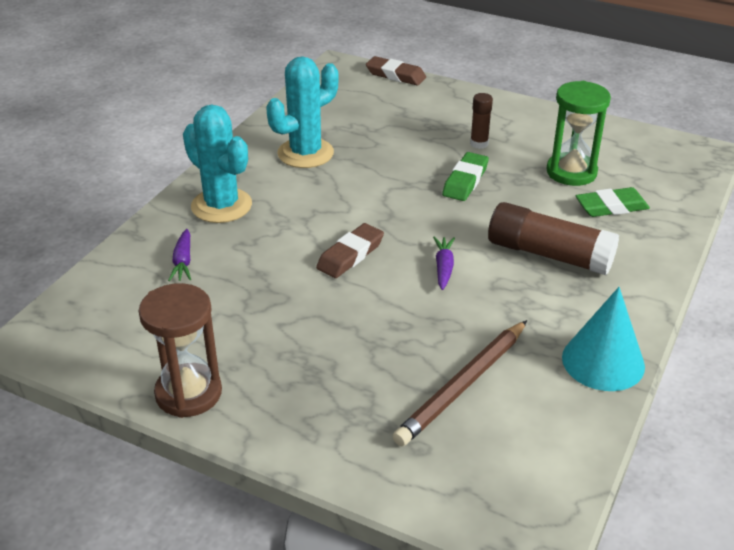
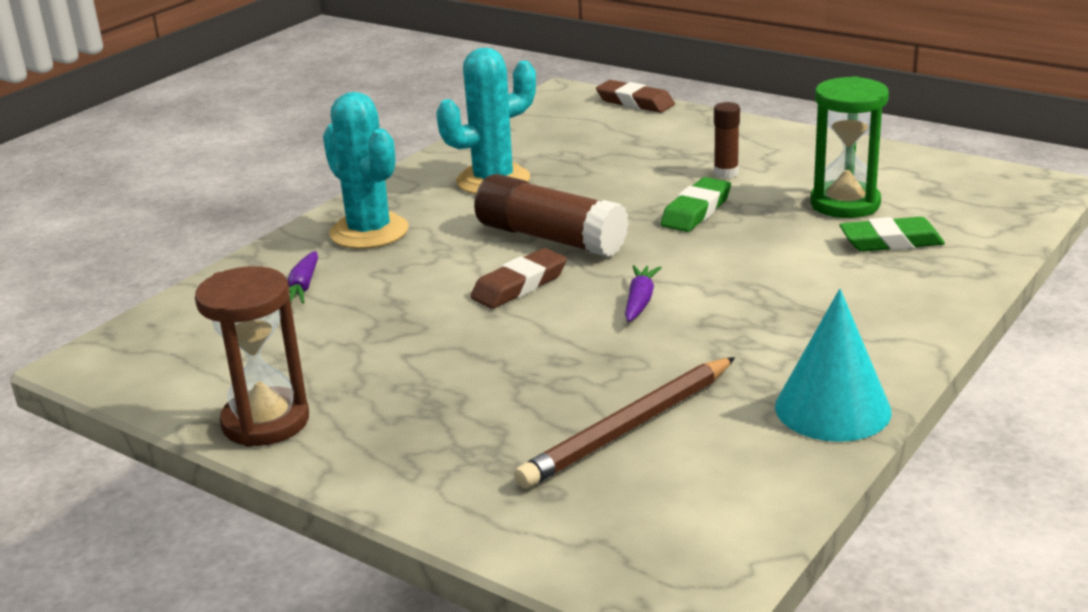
camera: 10 degrees right, 10 degrees down
brown glue stick [488,202,619,276] -> brown glue stick moved to [474,174,629,257]

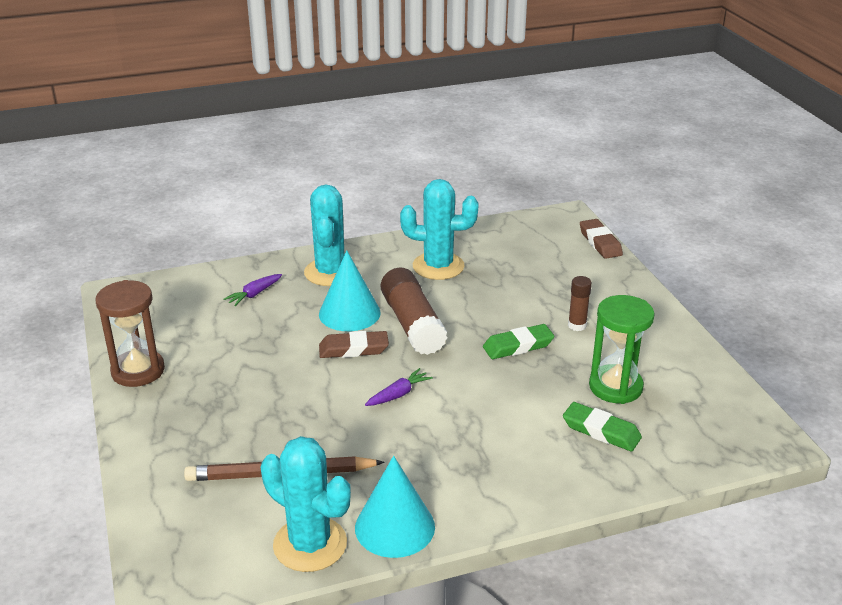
camera: 35 degrees right, 5 degrees up
none -> turquoise cactus [261,436,351,572]
none -> turquoise cone [319,250,381,331]

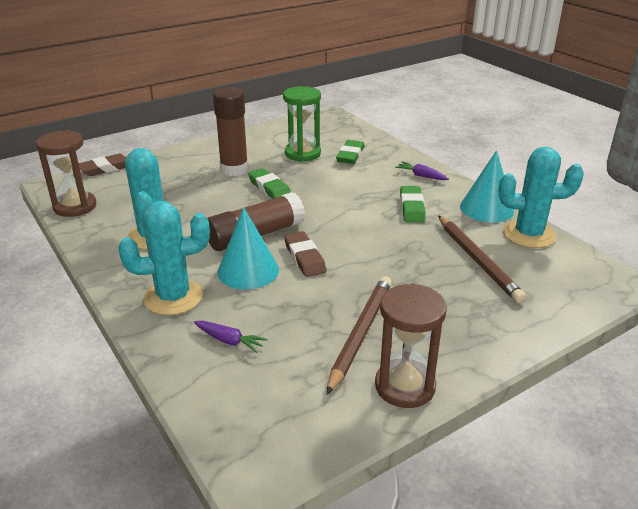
camera: 105 degrees left, 0 degrees up
turquoise cactus [261,436,351,572] -> turquoise cactus turned 75 degrees clockwise [498,147,584,248]
purple carrot [365,368,433,406] -> purple carrot moved to [395,162,449,180]
brown glue stick [568,276,592,331] -> brown glue stick [213,87,248,176], size x1.96
none -> brown hourglass [36,130,96,217]
none -> brown pencil [326,276,392,395]
none -> green eraser [400,186,426,223]

